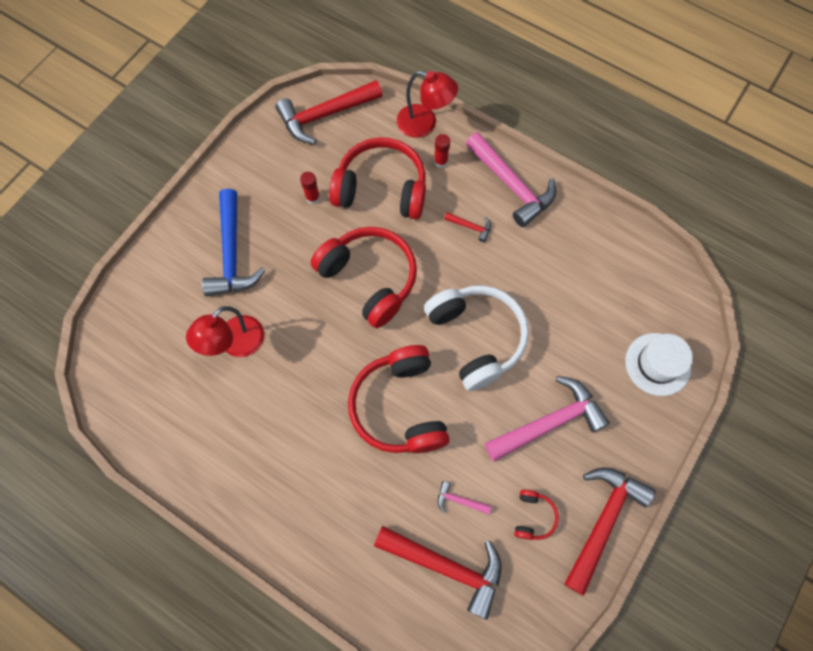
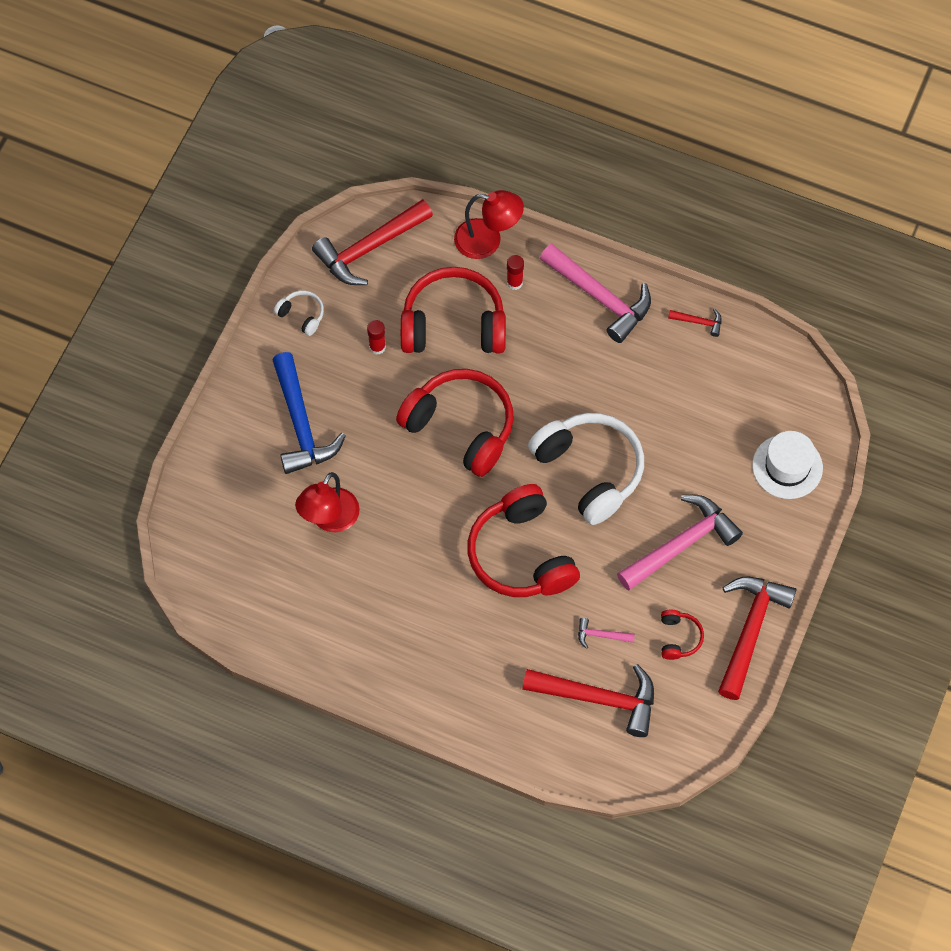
camera: 10 degrees left, 5 degrees down
red hammer [444,212,491,242] -> red hammer moved to [668,308,722,337]
none -> white headphones [274,290,324,336]

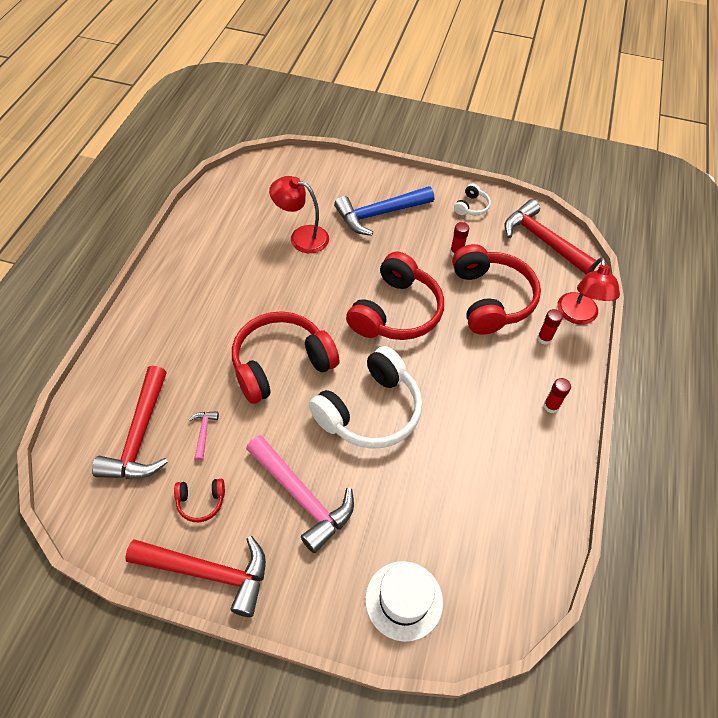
camera: 80 degrees right, 10 degrees down
pink hammer [540,244,651,343] -> red glue stick [544,378,571,413]
red hammer [668,308,722,337] -> none

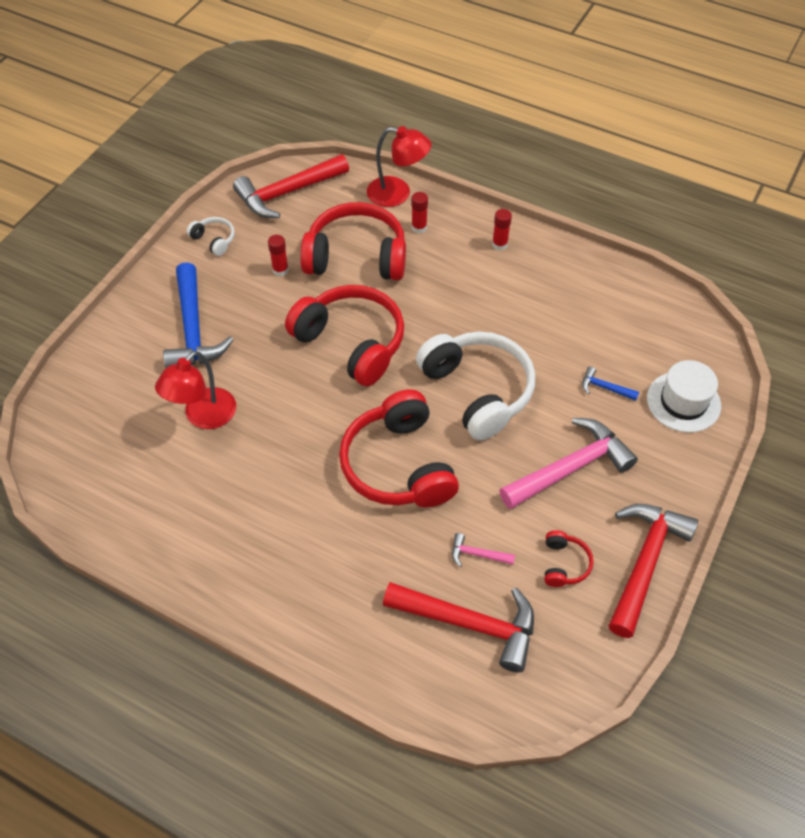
camera: 75 degrees left, 0 degrees up
none -> blue hammer [582,366,639,401]

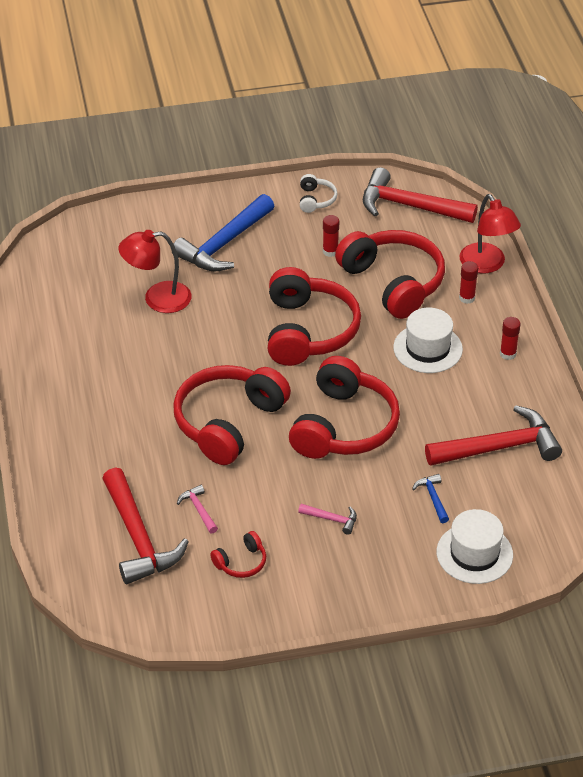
camera: 50 degrees right, 10 degrees down
white headphones [416,332,535,441] -> red headphones [289,356,400,459]
pink hammer [499,418,638,509] -> pink hammer [298,504,357,535], size x0.43
red hammer [609,504,698,638] -> red hammer moved to [425,405,562,466]
none -> white hat [393,308,463,373]

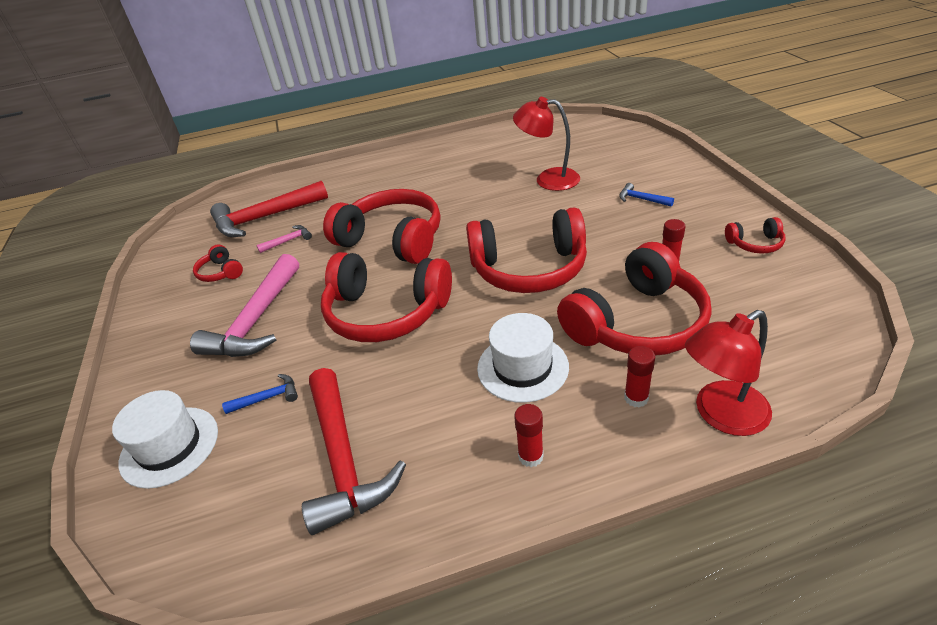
camera: 90 degrees right, 5 degrees down
red lamp [119,230,192,313] -> red lamp turned 60 degrees counterclockwise [513,97,580,191]
blue hammer [172,194,274,271] -> blue hammer [619,183,674,207], size x0.43
pink hammer [298,504,357,535] -> pink hammer [190,254,299,357], size x2.30
white headphones [300,174,338,213] -> red headphones [725,217,786,254]
red hammer [363,168,478,223] -> none

